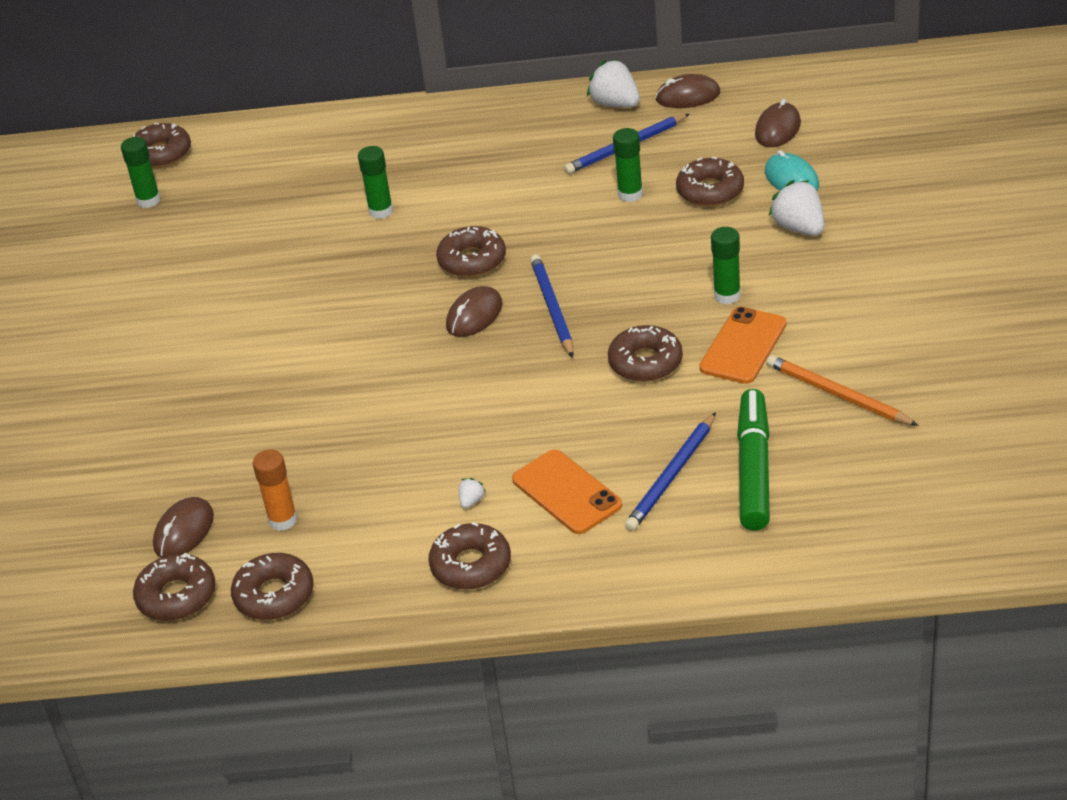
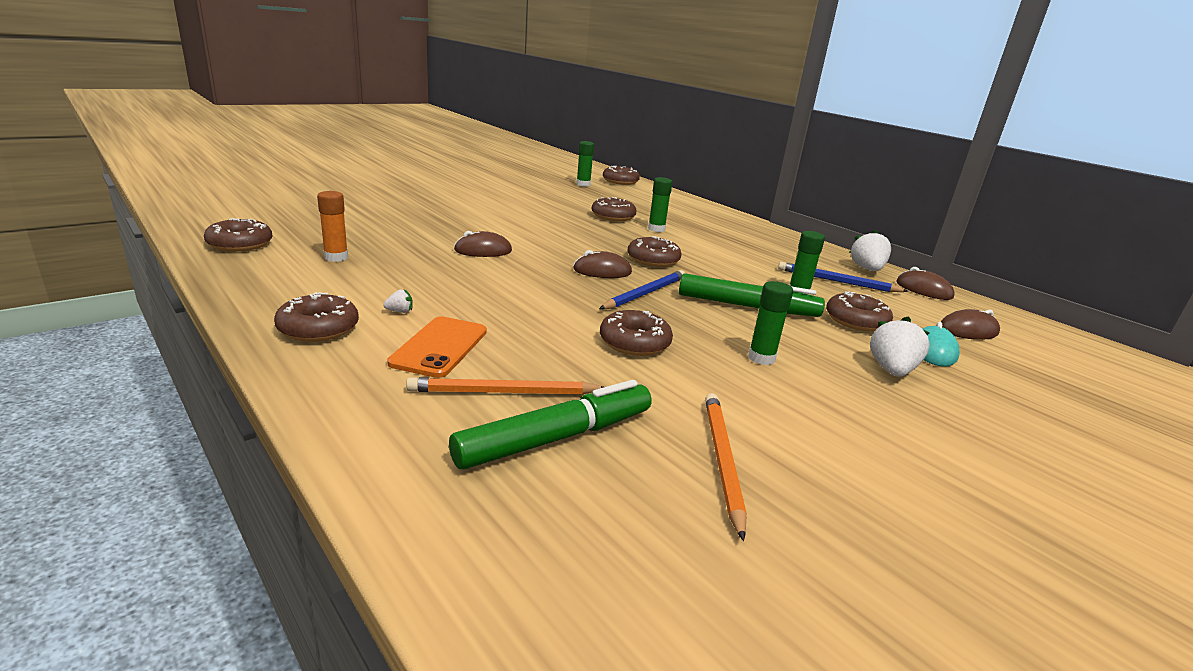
camera: 45 degrees right, 15 degrees down
brown mouse [153,497,214,558] -> brown mouse moved to [454,231,512,257]
brown donut [231,553,314,620] -> brown donut moved to [592,197,637,221]
blue pencil [625,412,716,531] -> orange pencil [406,377,604,395]
orange phone [699,307,787,384] -> none
none -> green marker [679,273,825,317]

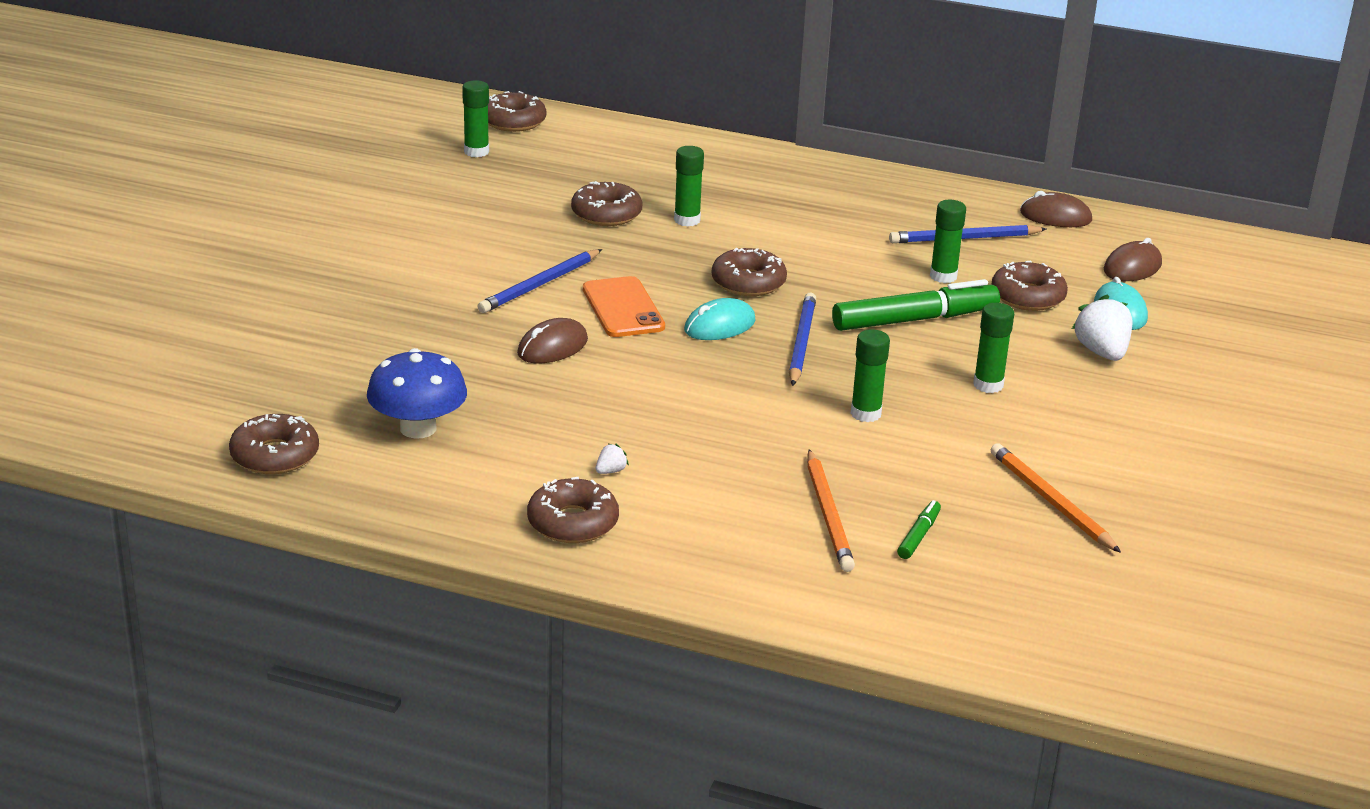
camera: 30 degrees left, 5 degrees up
orange glue stick [317,191,348,262] -> blue mushroom [367,348,467,438]
orange phone [387,316,487,378] -> orange phone moved to [583,276,665,337]
orange pencil [406,377,604,395] -> orange pencil turned 60 degrees counterclockwise [807,449,855,572]
green marker [449,380,652,470] -> green marker [897,500,941,559], size x0.45
brown mouse [573,250,632,278] -> turquoise mouse [684,298,756,340]
brown donut [600,310,673,356] -> green glue stick [851,329,890,422]
white strawberry [849,230,891,271] -> none
none -> blue pencil [478,249,602,313]

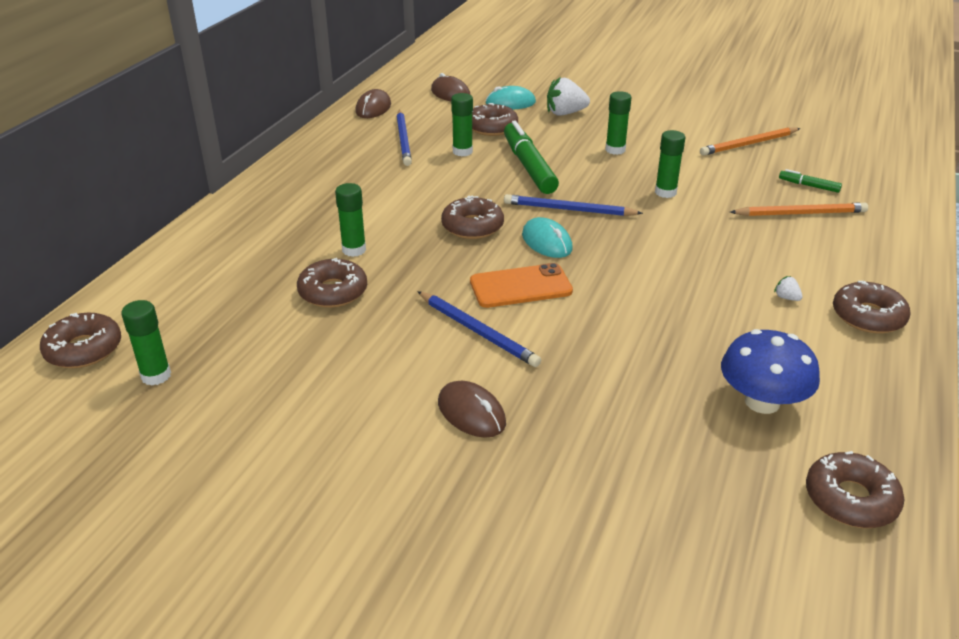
camera: 85 degrees left, 5 degrees up
brown mouse [517,318,588,363] -> brown mouse moved to [438,381,506,438]

